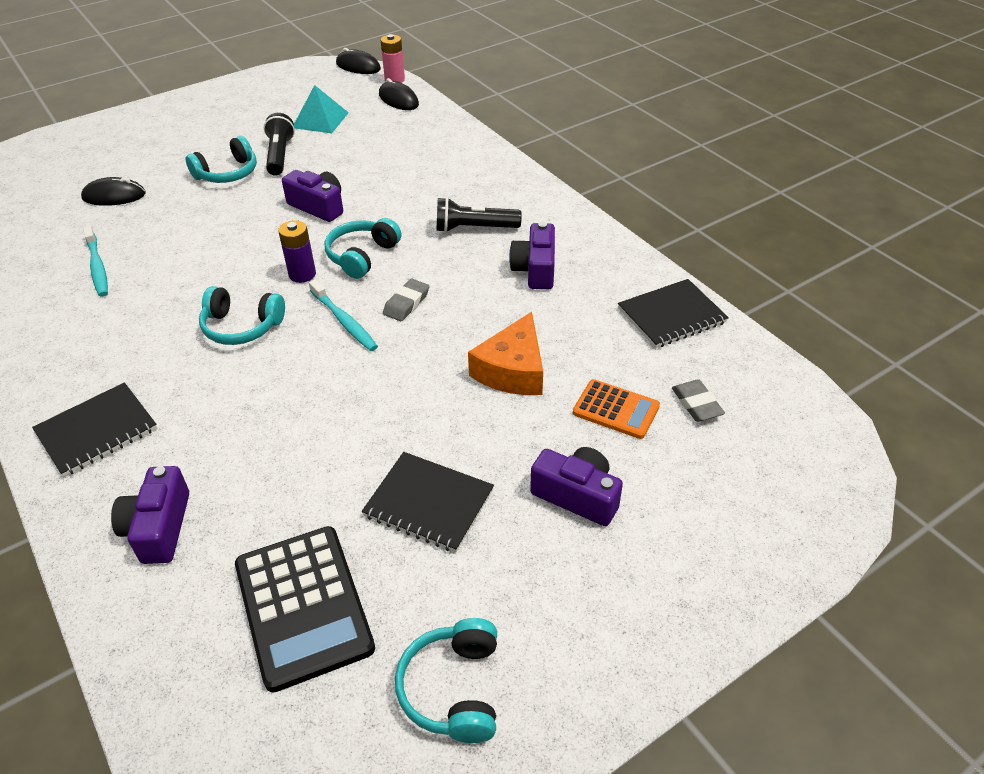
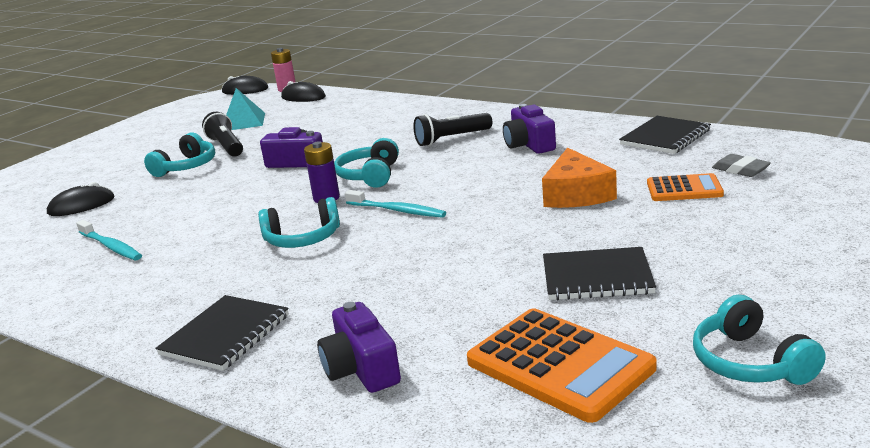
camera: 20 degrees left, 20 degrees down
black calculator [235,526,375,693] -> orange calculator [467,309,657,423]
grey eraser [383,279,429,321] -> none
purple camera [530,447,623,526] -> none

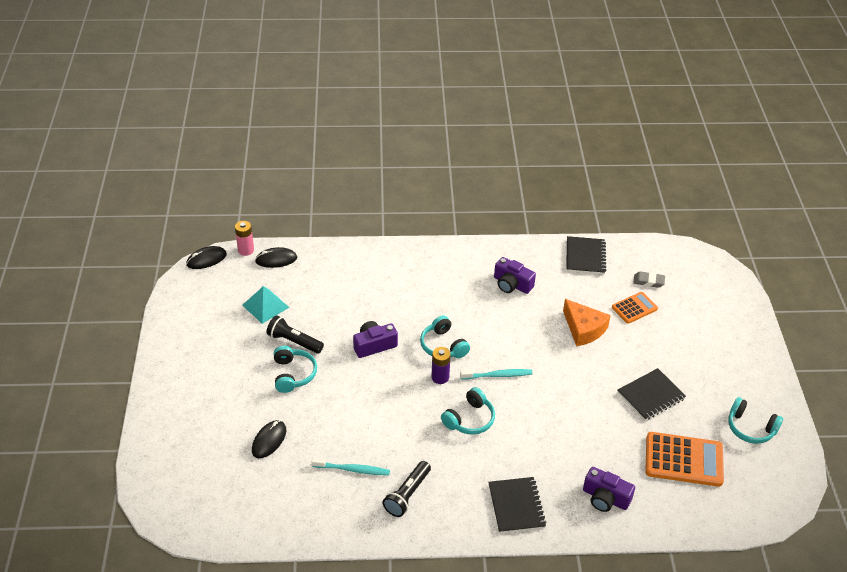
camera: 40 degrees left, 20 degrees up
black flashlight [413,113,492,146] -> black flashlight moved to [383,461,431,517]

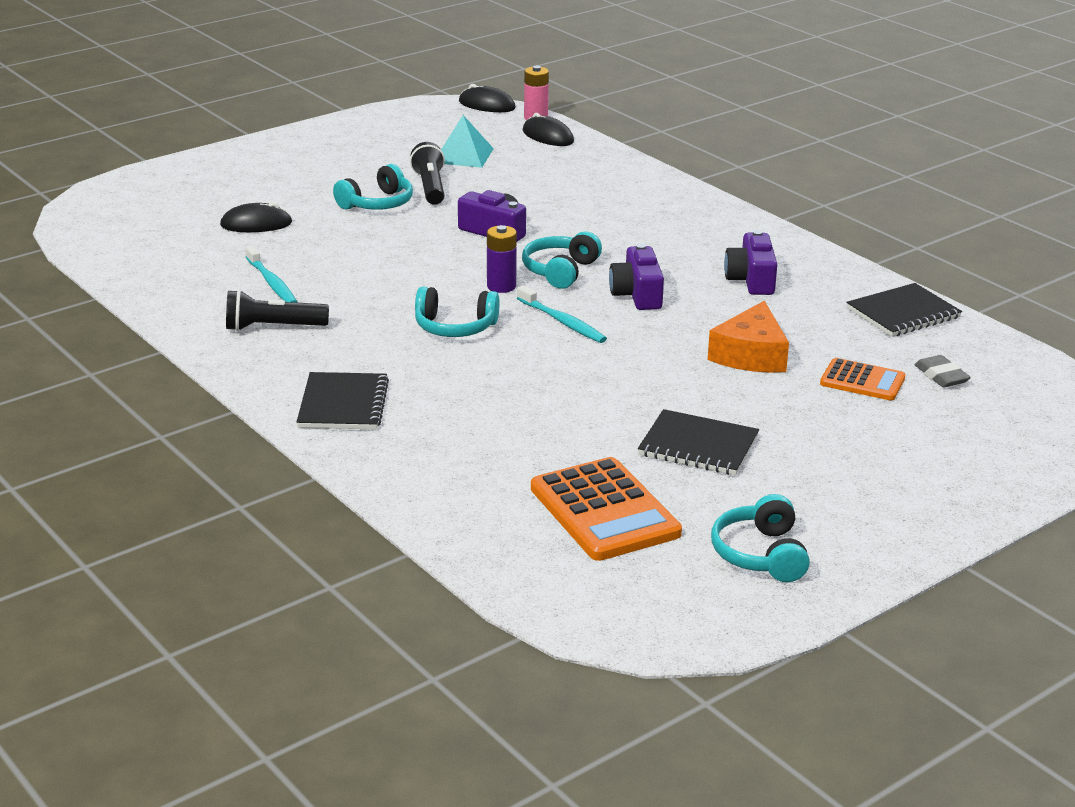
camera: 55 degrees right, 15 degrees down
black notebook [488,477,546,533] -> black notebook turned 45 degrees counterclockwise [297,372,389,429]
purple camera [583,467,635,512] -> purple camera moved to [609,244,664,310]

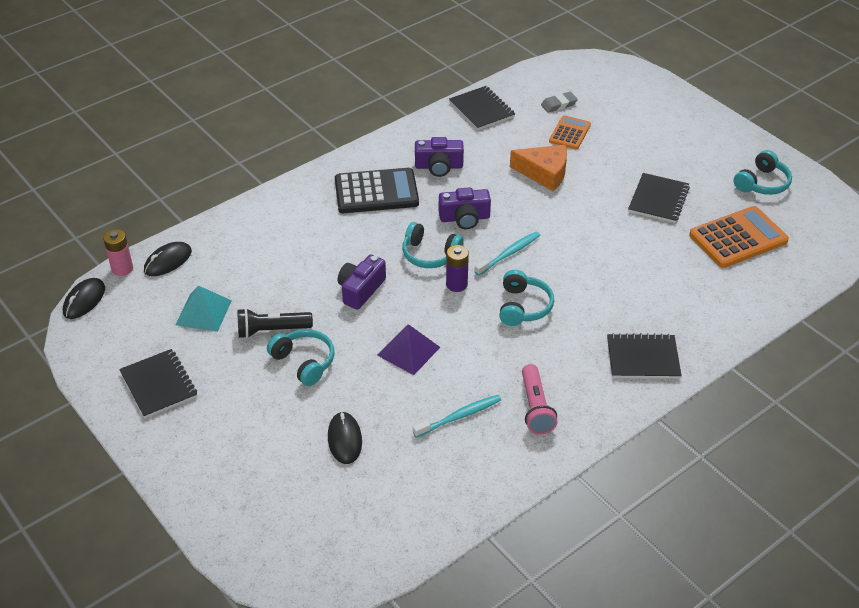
camera: 90 degrees left, 15 degrees up
black flashlight [226,290,329,331] -> pink flashlight [522,364,557,434]
turquoise headphones [711,494,810,582] -> turquoise headphones turned 45 degrees counterclockwise [734,150,792,195]
none -> black notebook [119,349,197,418]
none -> black calculator [335,168,419,213]
none -> purple pyramid [377,324,440,375]

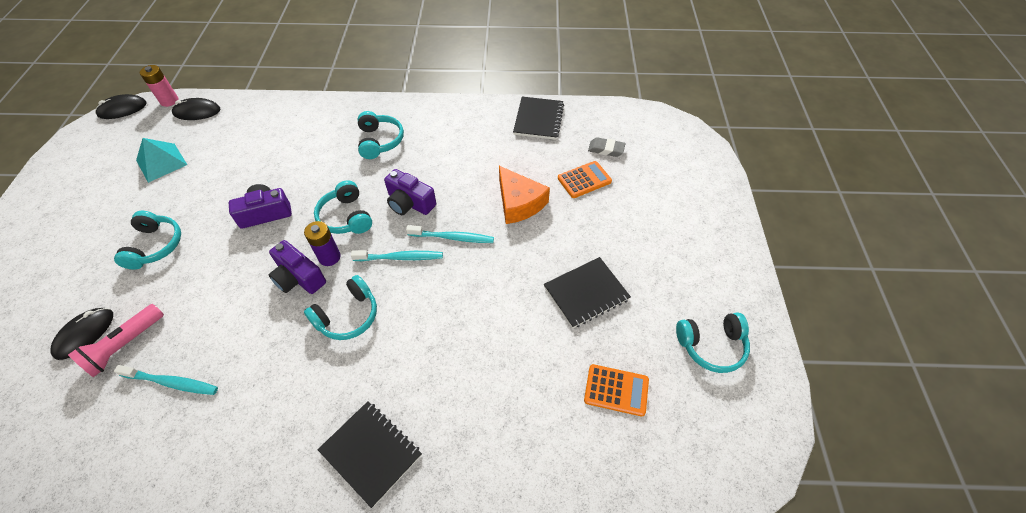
camera: 40 degrees right, 10 degrees up
black notebook [119,349,197,418] -> none
black flashlight [237,308,313,338] -> none
black calculator [335,168,419,213] -> turquoise headphones [358,111,404,159]
purple pyramid [377,324,440,375] -> none
purple camera [415,137,464,177] -> purple camera moved to [269,240,326,294]
pink flashlight [522,364,557,434] -> pink flashlight moved to [68,304,164,377]
orange calculator [689,206,789,268] -> orange calculator [584,364,649,417], size x0.59
none -> turquoise toothbrush [406,225,494,243]

